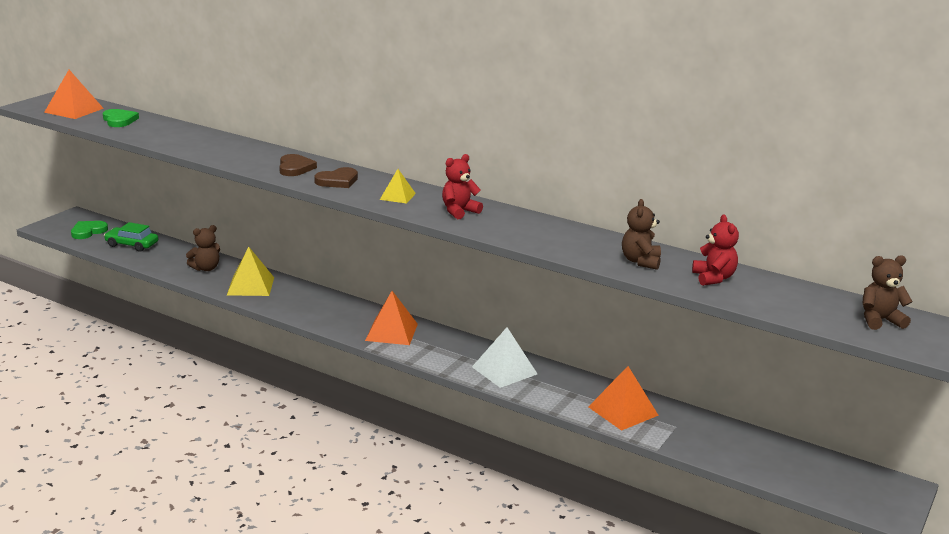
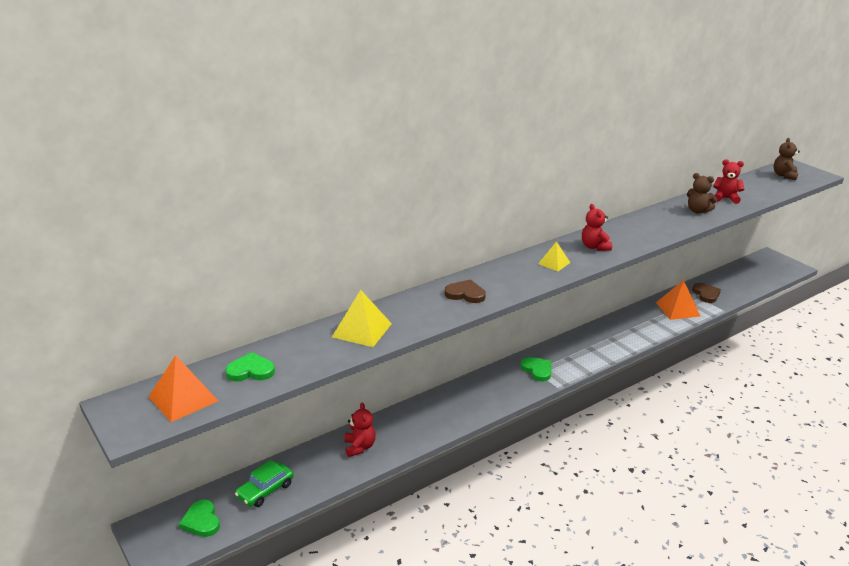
camera: 65 degrees left, 5 degrees up
brown teddy bear [186,225,220,271] -> red teddy bear [344,402,376,457]
yellow pyramid [227,246,274,296] -> yellow pyramid moved to [332,290,392,347]
brown heart [314,167,358,188] -> brown heart moved to [692,283,721,303]
orange pyramid [365,291,418,345] -> green heart [521,357,551,381]
white pyramid [472,327,537,388] -> none

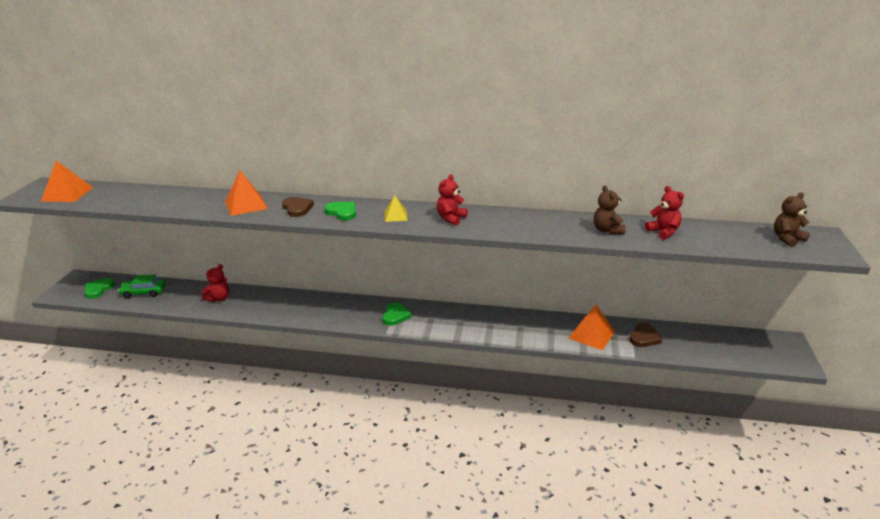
camera: 45 degrees right, 0 degrees up
green heart [225,352,275,381] -> green heart moved to [324,202,356,220]
yellow pyramid [332,290,392,347] -> none
none -> orange pyramid [225,171,268,216]

